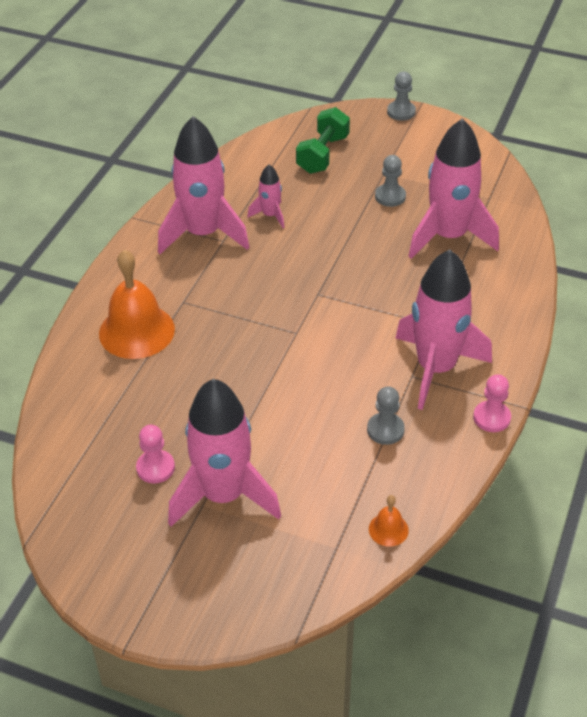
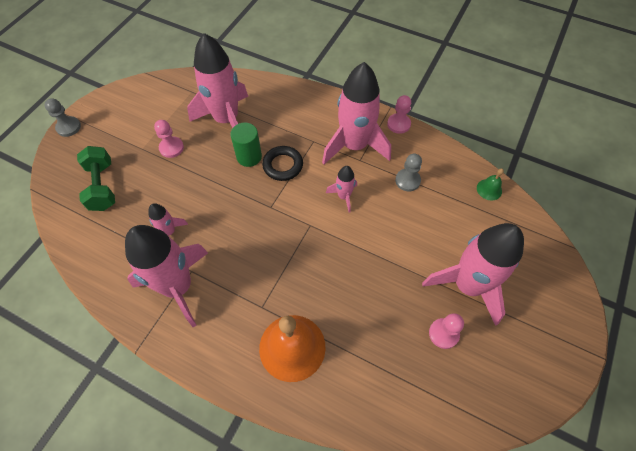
camera: 85 degrees left, 15 degrees up
green dumbbell [296,107,350,174] -> green dumbbell turned 45 degrees clockwise [77,146,115,211]
orange bell [369,495,409,547] -> green bell [477,168,504,200]
grey pawn [375,155,406,207] -> pink pawn [154,120,184,158]
none -> green cylinder [230,123,262,167]
none -> black ring [262,146,303,181]
none -> pink rocket [326,166,357,212]

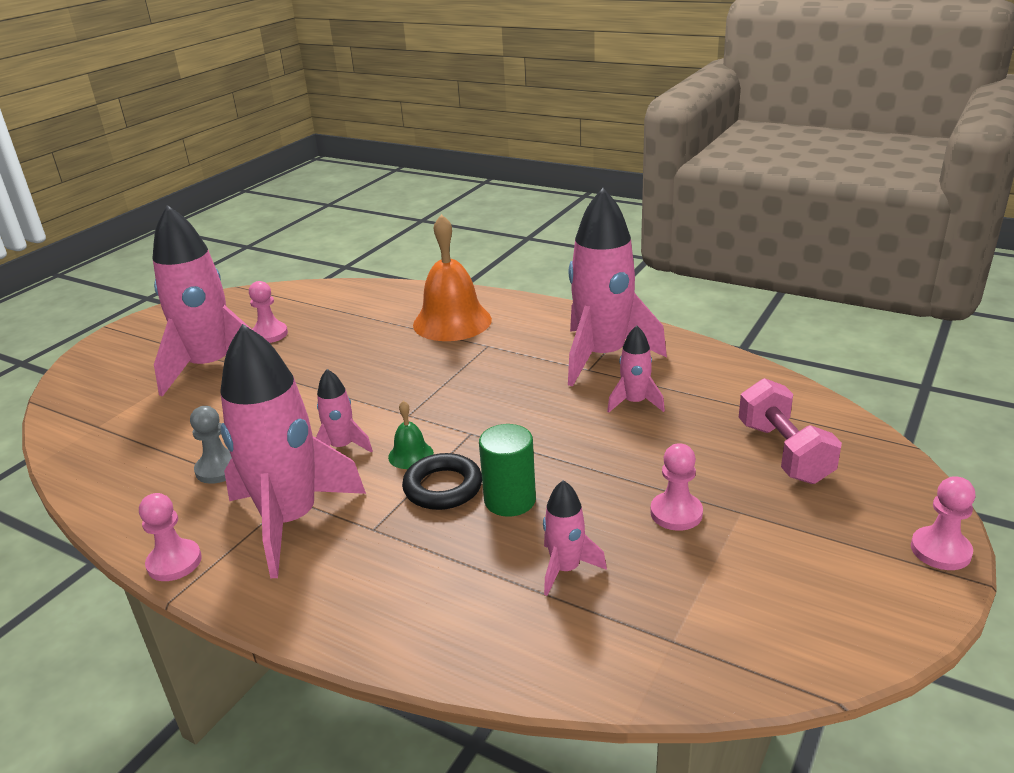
camera: 175 degrees left, 30 degrees down
grey pawn [45,98,81,137] -> pink pawn [911,476,976,570]
green dumbbell [77,146,115,211] -> pink dumbbell [738,378,842,484]
pink rocket [187,33,248,128] -> pink rocket [543,480,607,596], size x0.46
green bell [477,168,504,200] -> green bell moved to [388,401,434,469]

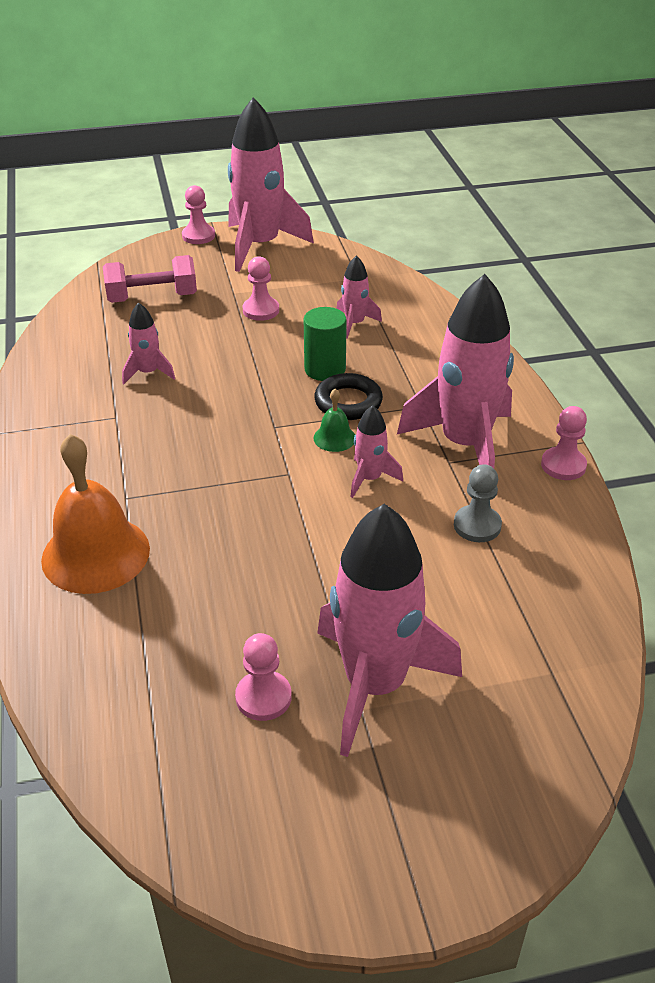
camera: 135 degrees left, 10 degrees up
pink rocket [568,188,667,387] -> pink rocket moved to [228,97,314,272]
pink dumbbell [738,378,842,484] -> pink dumbbell turned 45 degrees clockwise [103,255,197,303]

